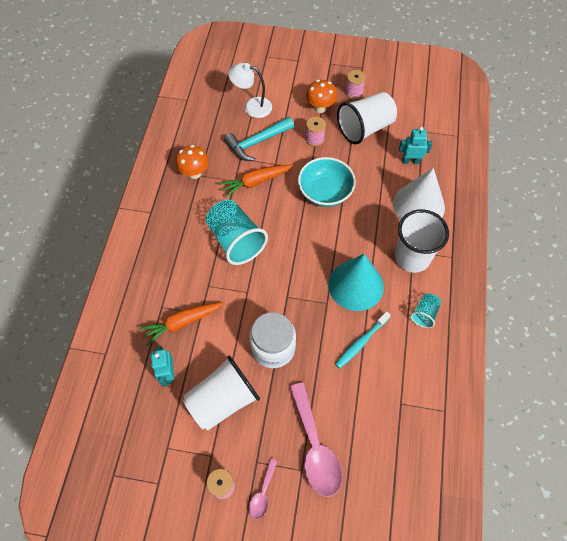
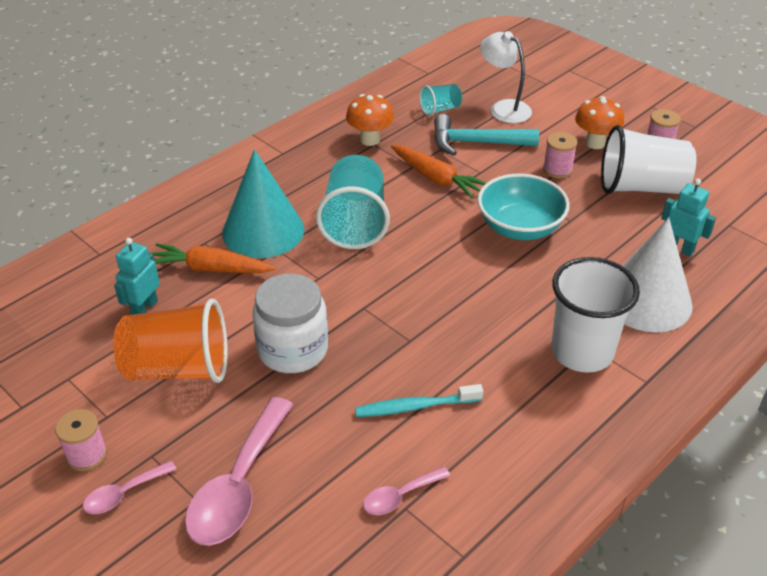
camera: 35 degrees right, 20 degrees down
white cup [183,356,260,430] -> orange cup [113,299,228,383]
orange carrot [219,165,293,198] -> orange carrot turned 150 degrees counterclockwise [391,145,486,199]
turquoise cone [328,254,384,311] -> turquoise cone moved to [222,149,305,258]
turquoise cup [411,293,441,328] -> turquoise cup moved to [419,84,462,116]
none -> pink spoon [363,467,451,515]

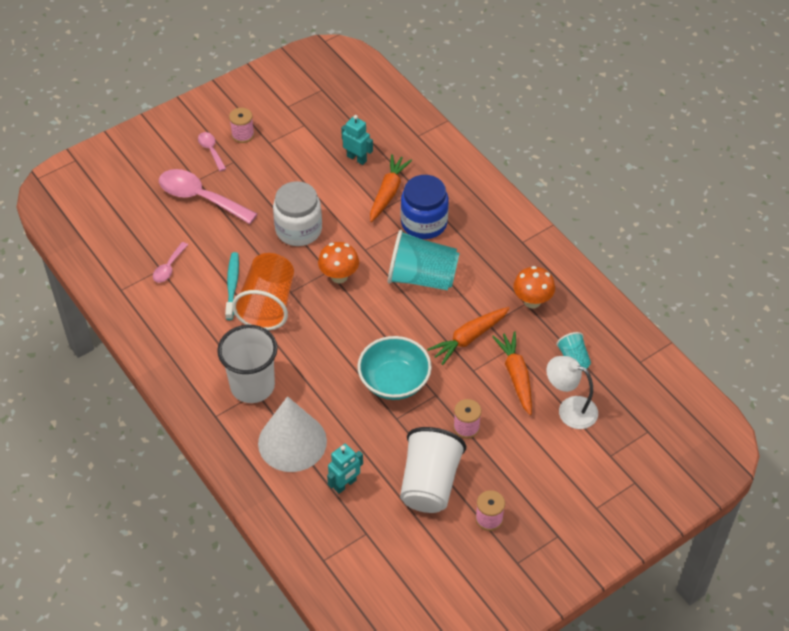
camera: 100 degrees right, 10 degrees up
orange cup [113,299,228,383] -> orange cup moved to [232,253,294,330]
turquoise cone [222,149,305,258] -> blue jar [401,175,449,239]
pink spoon [363,467,451,515] -> pink spoon turned 135 degrees counterclockwise [153,242,188,283]
turquoise hammer [434,114,539,156] -> orange carrot [492,331,532,415]
white lamp [480,31,532,123] -> white lamp turned 120 degrees counterclockwise [546,356,598,429]
orange mushroom [575,96,624,149] -> orange mushroom moved to [318,242,359,283]

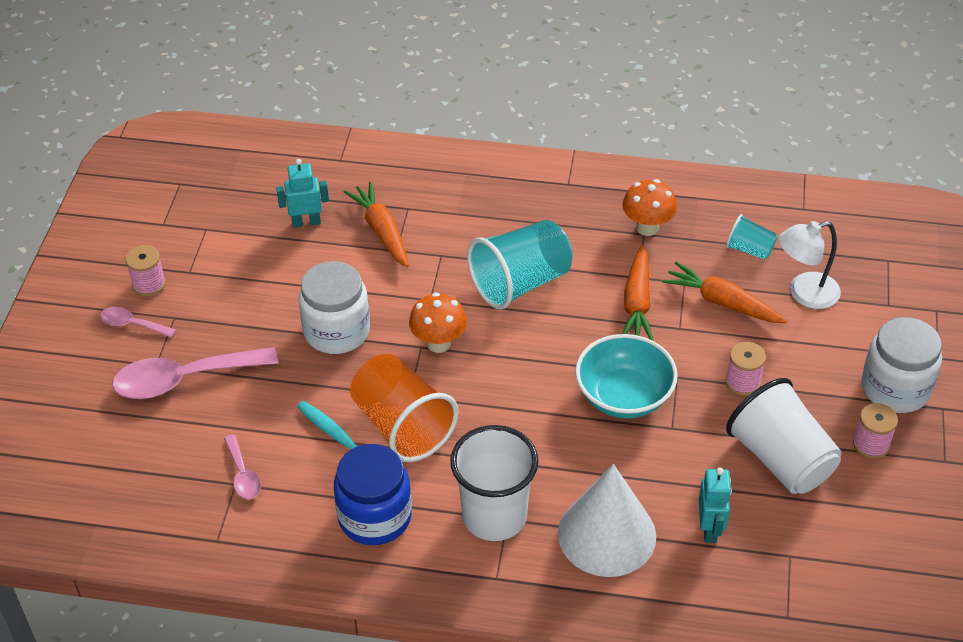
camera: 45 degrees left, 5 degrees down
blue jar [401,175,449,239] -> blue jar moved to [334,444,412,545]
none -> white jar [862,317,942,413]

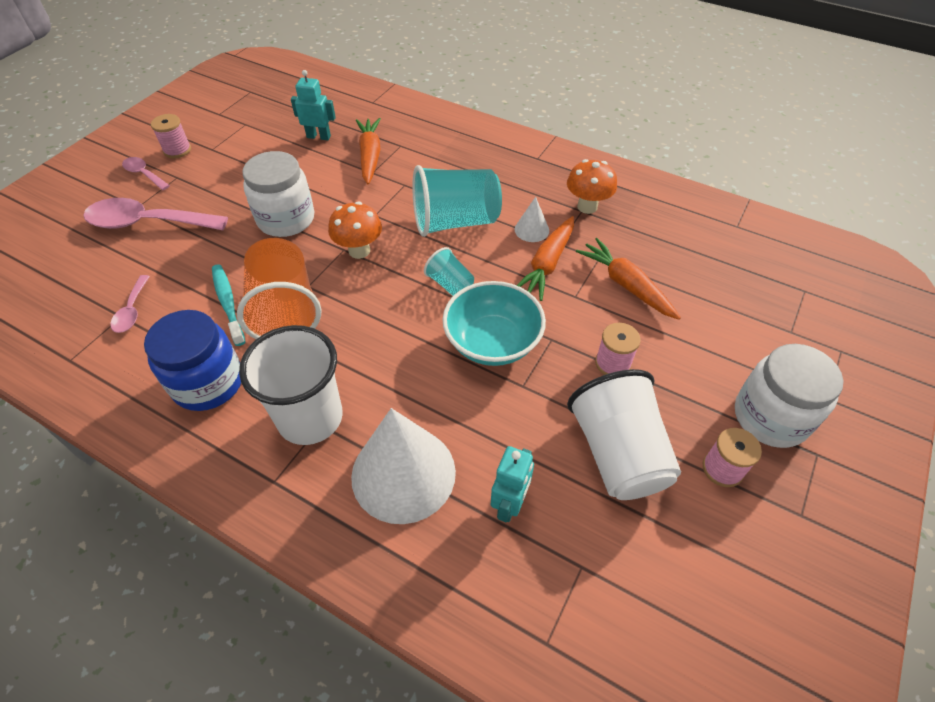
camera: 20 degrees right, 5 degrees up
turquoise cup [726,214,777,260] -> turquoise cup moved to [424,247,474,296]
white lamp [778,221,841,309] -> none
none -> white cone [515,197,549,242]

